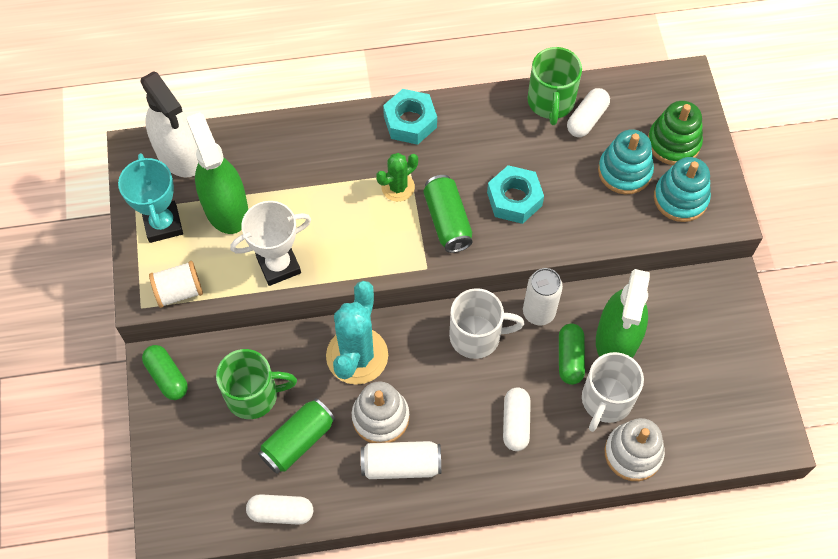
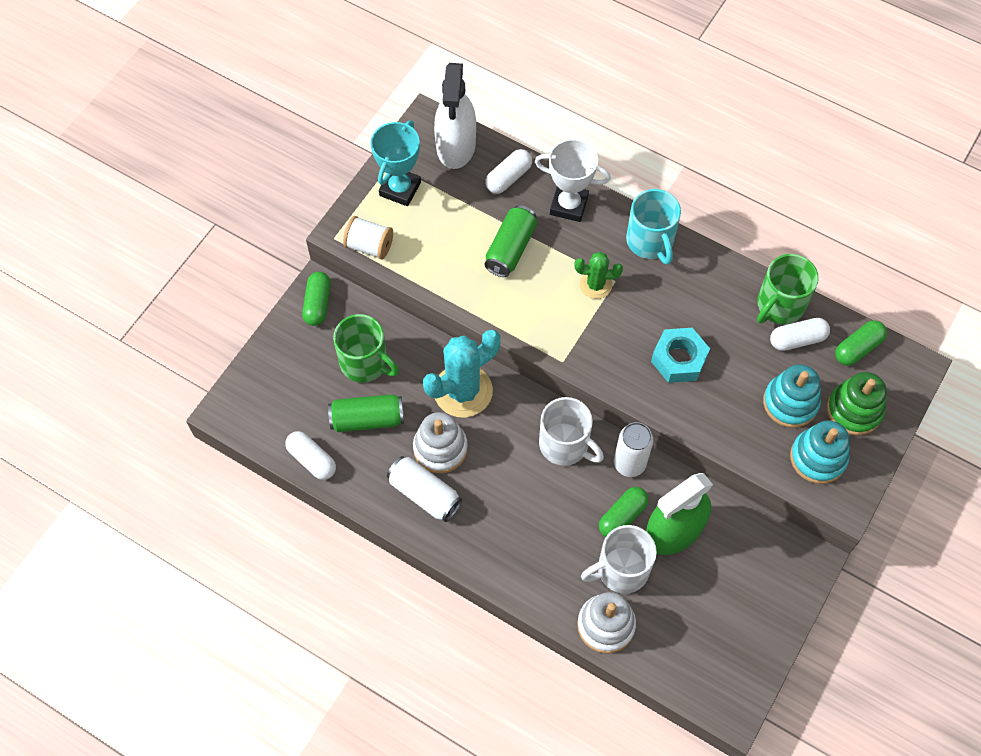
camera: 40 degrees right, 0 degrees up
green spray bottle [186,112,248,234] -> none
white trophy [230,201,311,286] -> white trophy moved to [535,139,611,222]
turquoise nut [383,89,437,145] -> turquoise mug [626,189,681,265]
green can [423,175,473,253] -> green can moved to [484,205,537,277]
white capsule [503,387,531,451] -> white capsule moved to [485,149,532,194]
none -> green capsule [835,320,887,366]

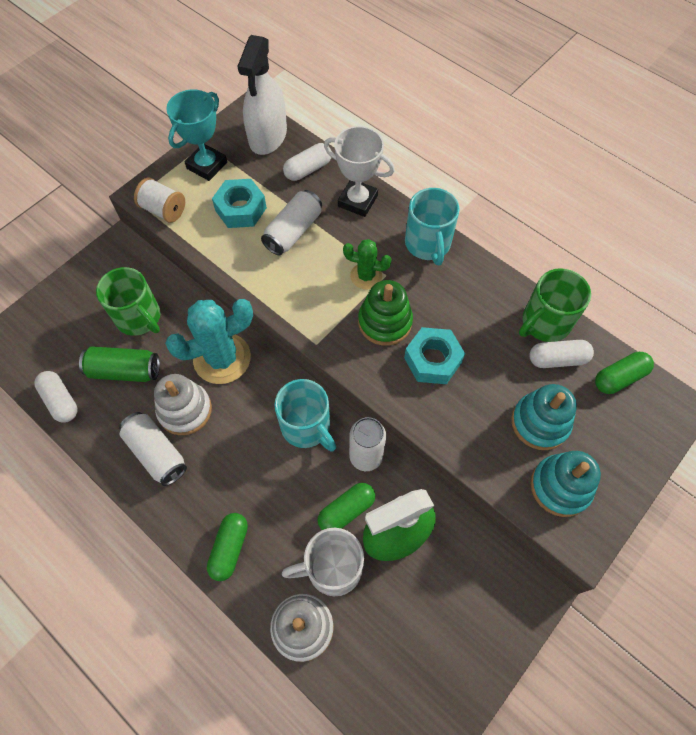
camera: 10 degrees right, 0 degrees up
green capsule [302,272,331,326] -> green capsule moved to [207,513,248,581]
green can [484,205,537,277] -> white can [261,190,322,256]
white mug [539,397,604,466] -> turquoise mug [274,379,336,451]
green stacking toy [827,372,887,436] -> green stacking toy moved to [358,280,413,346]
none -> turquoise nut [212,179,267,228]

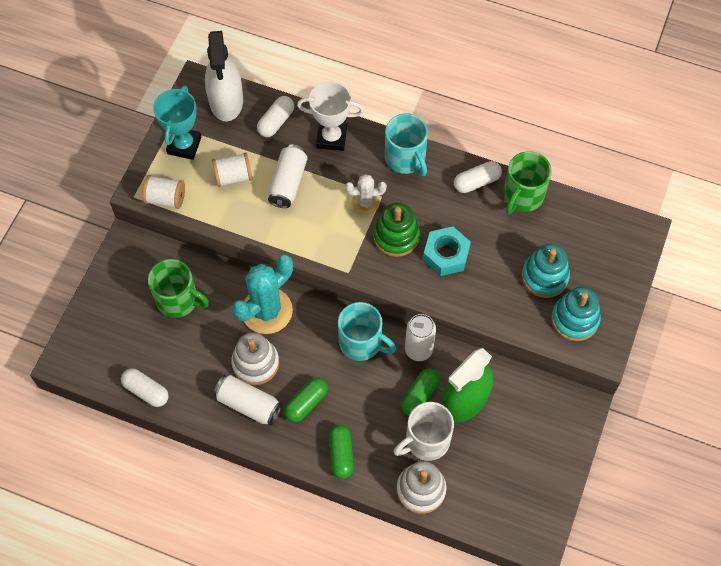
camera: 20 degrees left, 0 degrees up
green can [79,346,160,382] -> none
turquoise nut [212,179,267,228] -> white spool [212,153,252,187]
green cactus [343,239,391,289] -> white cactus [345,174,387,215]
white capsule [529,340,594,368] -> white capsule moved to [454,161,502,193]
green capsule [595,352,654,394] -> green capsule moved to [284,378,328,422]

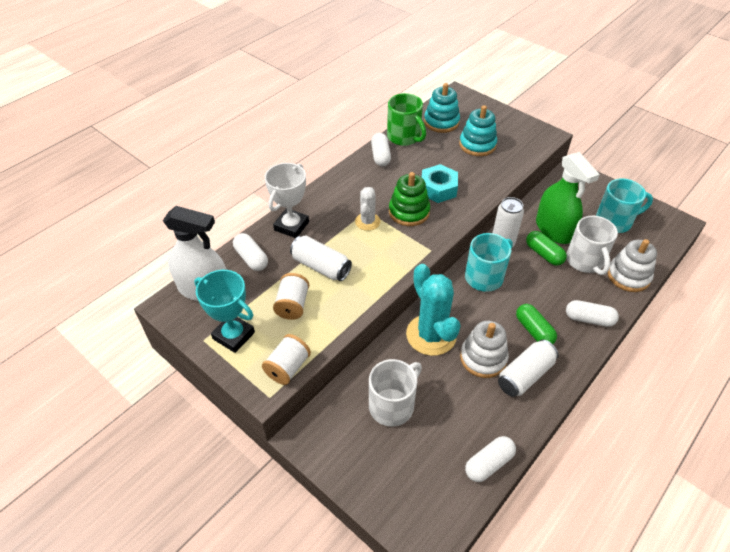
camera: 70 degrees left, 15 degrees down
green mug [148,259,209,318] -> white mug [369,359,422,427]
green capsule [329,425,354,479] -> white capsule [566,300,619,327]
turquoise mug [385,113,428,176] -> turquoise mug moved to [596,178,653,233]
turquoise stacking toy [551,287,601,341] -> turquoise stacking toy moved to [424,83,460,133]

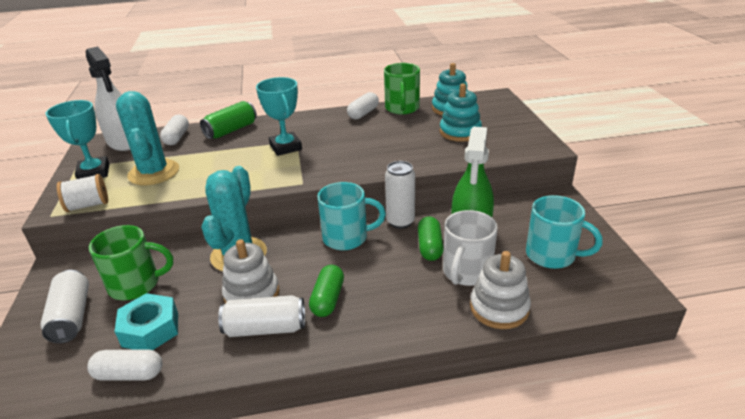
camera: 40 degrees right, 15 degrees down
white trophy [265,163,309,238] -> green can [200,101,257,139]
white spool [273,273,309,320] -> turquoise cactus [116,91,179,185]
white can [290,236,352,281] -> white can moved to [40,270,89,343]
white cactus [355,187,381,231] -> turquoise trophy [256,77,302,156]
white mug [369,359,422,427] -> green mug [89,225,173,300]
green stacking toy [389,172,430,226] -> none
turquoise nut [422,164,458,203] -> turquoise nut moved to [114,293,178,350]
white capsule [566,300,619,327] -> none

